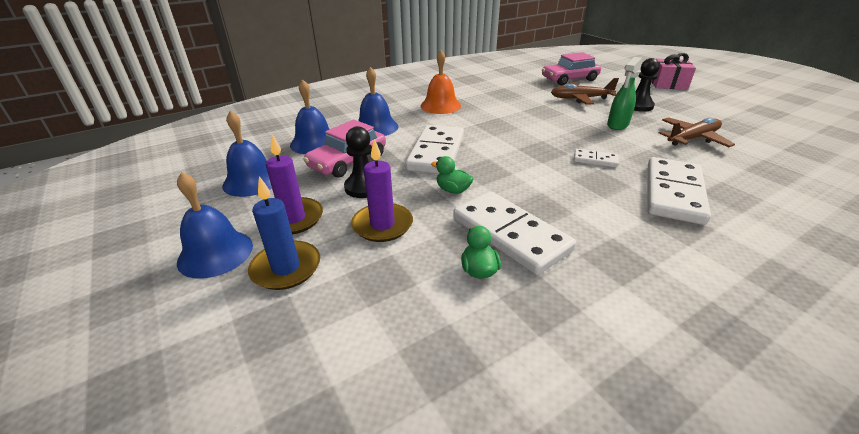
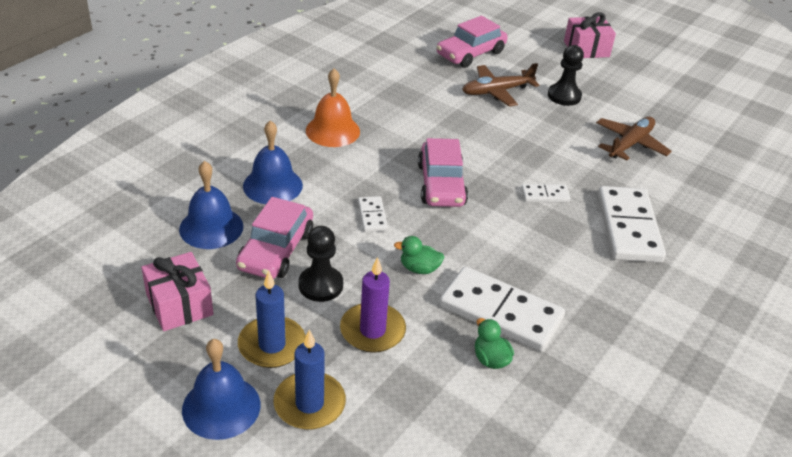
camera: 25 degrees left, 5 degrees up
blue bell [222,111,272,197] -> pink gift [141,252,213,331]
purple candle [266,135,323,235] -> blue candle [238,271,306,368]
white domino [406,125,464,174] -> white domino [358,196,388,232], size x0.47
green spray bottle [607,57,642,130] -> none
none -> pink car [418,138,468,207]

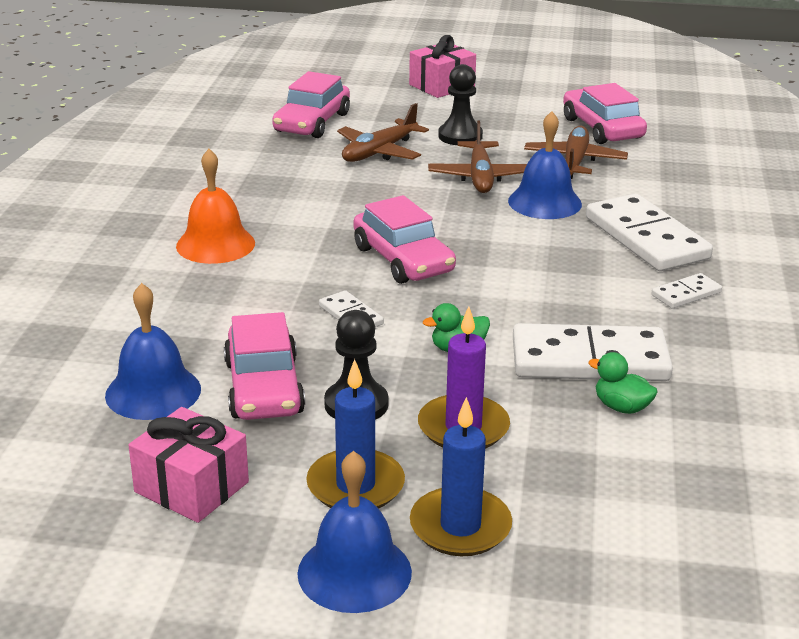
camera: 25 degrees left, 10 degrees down
blue bell [243,120,303,204] -> blue bell moved to [508,111,582,219]
white domino [521,184,570,202] -> white domino moved to [651,273,722,309]
none -> brown plane [428,120,527,193]
none -> pink car [563,83,647,144]

